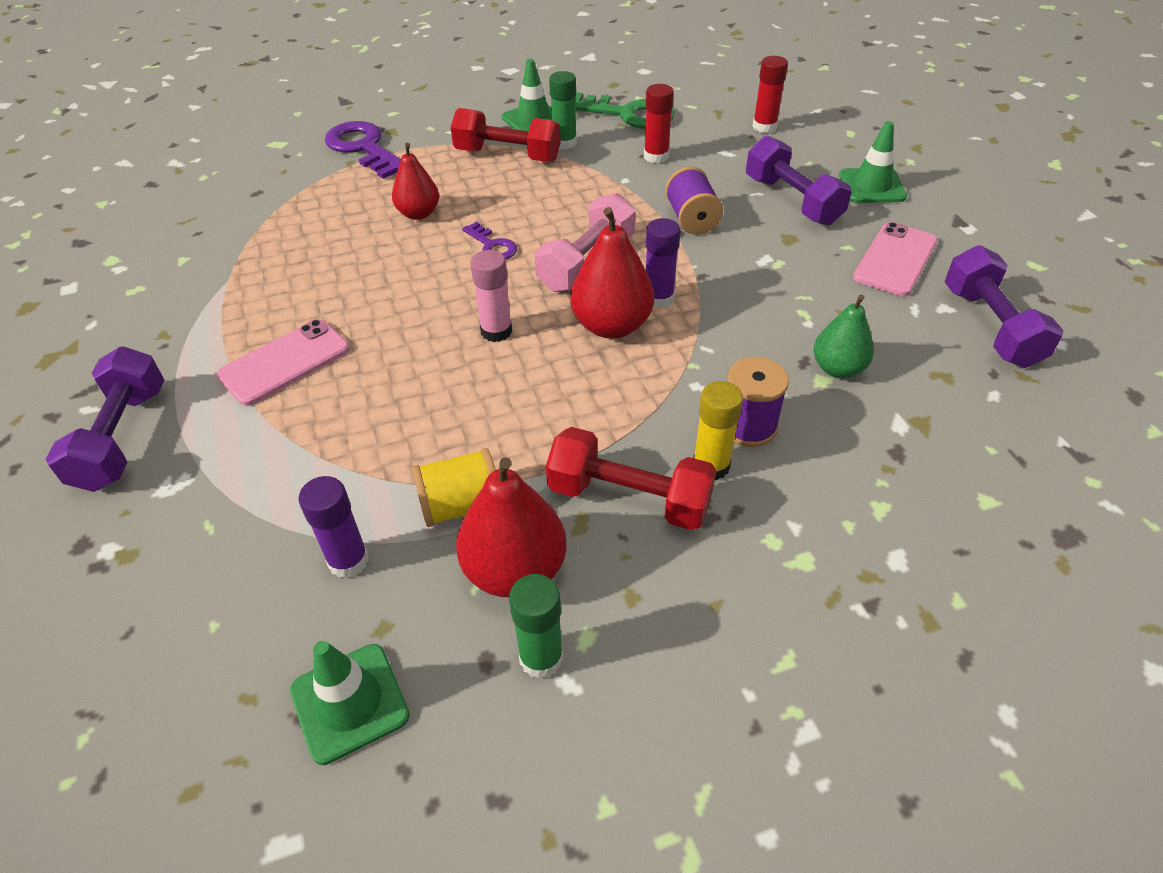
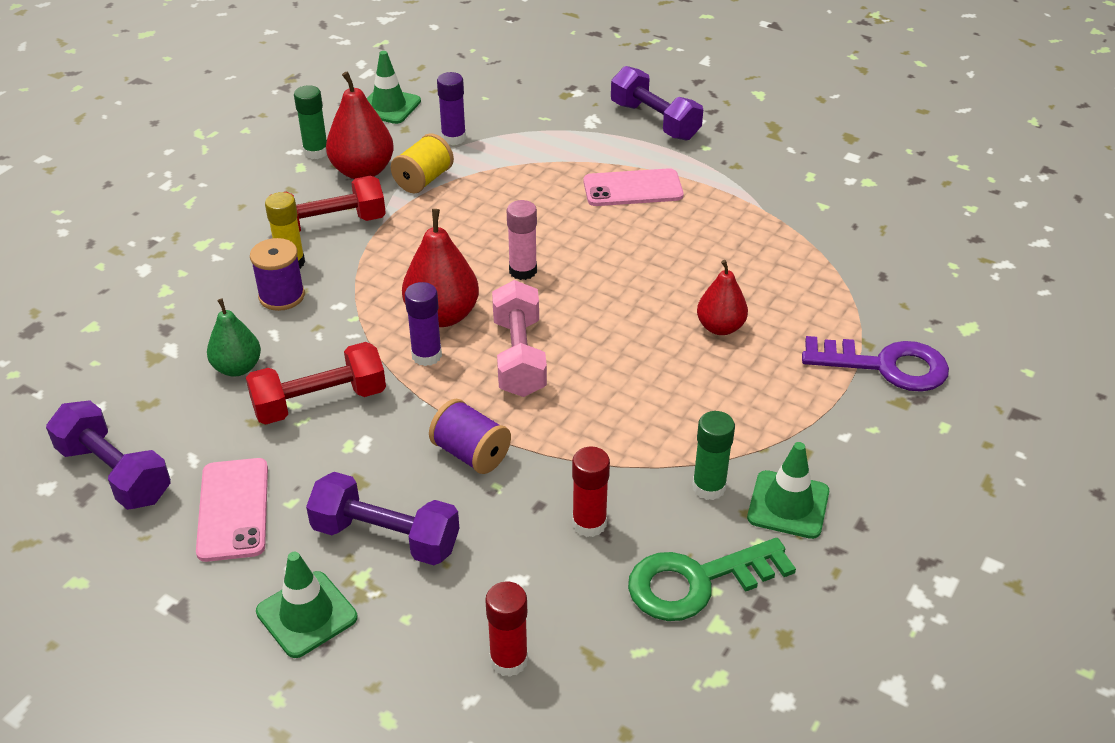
camera: 140 degrees right, 5 degrees down
pink phone [217,319,350,406] -> pink phone turned 75 degrees clockwise [583,168,684,206]
red dumbbell [451,108,561,162] -> red dumbbell moved to [246,342,386,425]
purple key [462,221,517,260] -> none

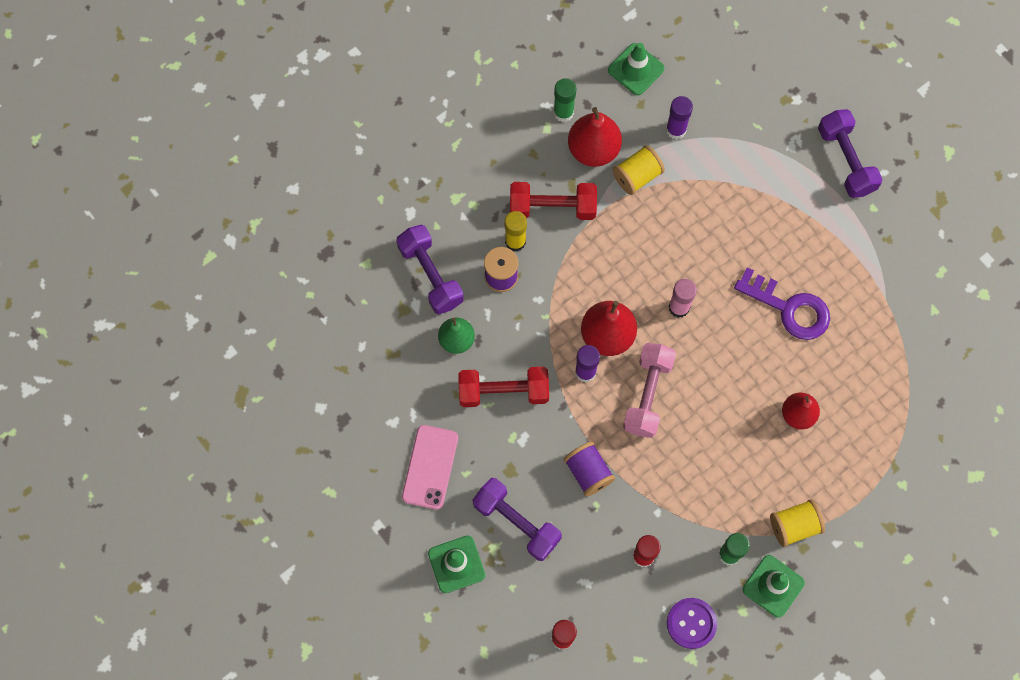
camera: 20 degrees right, 30 degrees up
purple dumbbell [46,400,171,510] -> purple dumbbell moved to [396,225,464,314]
pink phone [583,168,684,206] -> none
green key [628,538,796,621] -> purple button [667,598,717,649]
purple key [802,336,949,392] -> purple key moved to [734,267,830,340]
none -> yellow spool [770,499,825,547]

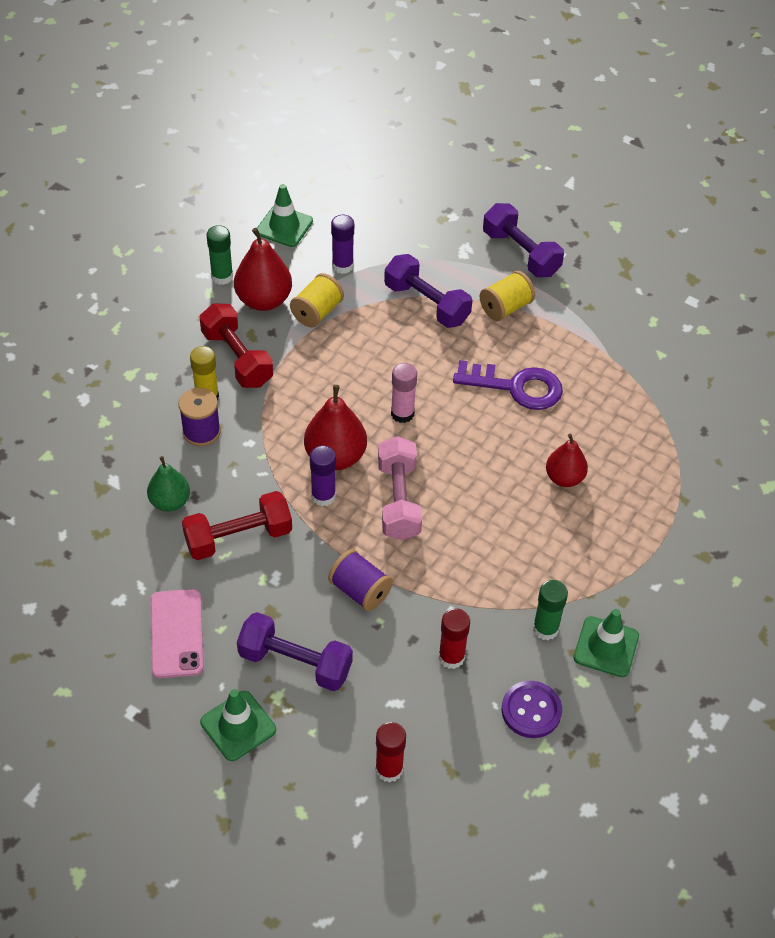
camera: 20 degrees left, 20 degrees down
purple dumbbell [396,225,464,314] -> purple dumbbell moved to [384,254,472,328]
red dumbbell [510,182,597,220] -> red dumbbell turned 75 degrees clockwise [199,303,273,388]
yellow spool [770,499,825,547] -> yellow spool moved to [480,271,535,321]

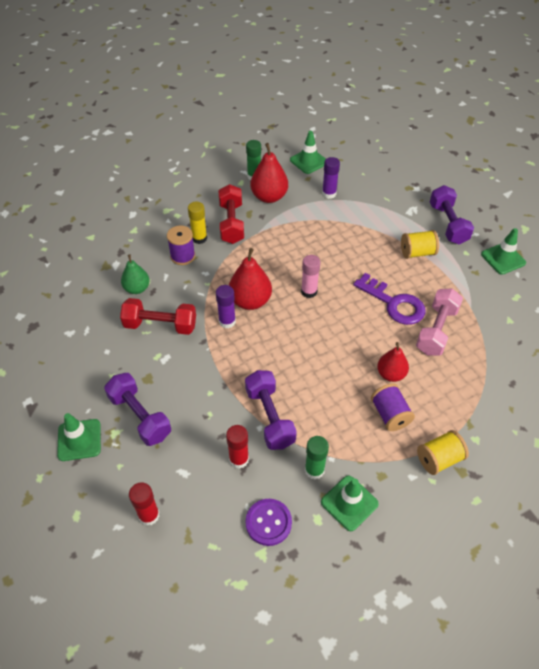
camera: 30 degrees right, 0 degrees up
pink phone [150,589,203,678] -> none
yellow spool [290,273,344,328] -> yellow spool moved to [417,430,469,475]
purple spool [328,549,393,611] -> purple spool moved to [371,383,415,431]
pink dumbbell [378,436,422,540] -> pink dumbbell moved to [416,288,463,356]
purple dumbbell [384,254,472,328] -> purple dumbbell moved to [245,370,297,450]
none -> green traffic cone [481,228,526,275]

